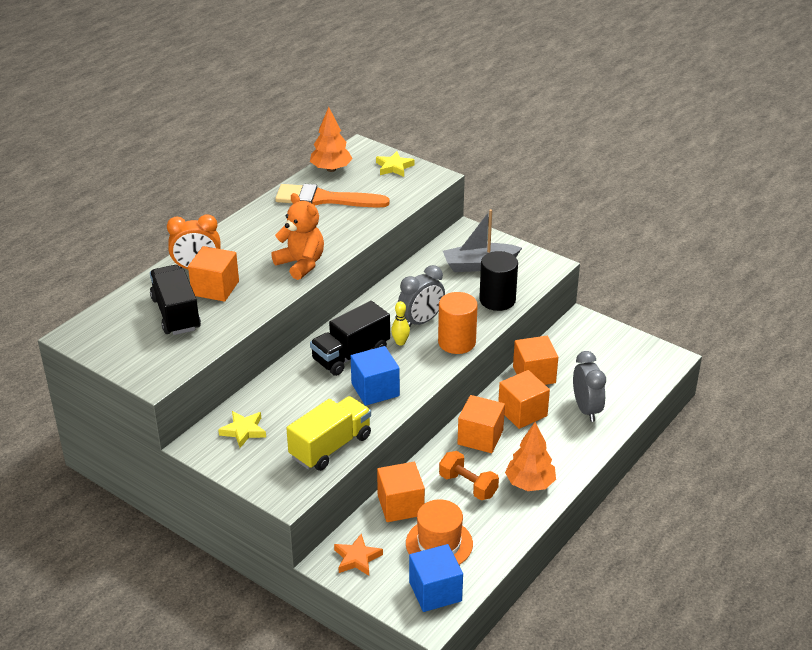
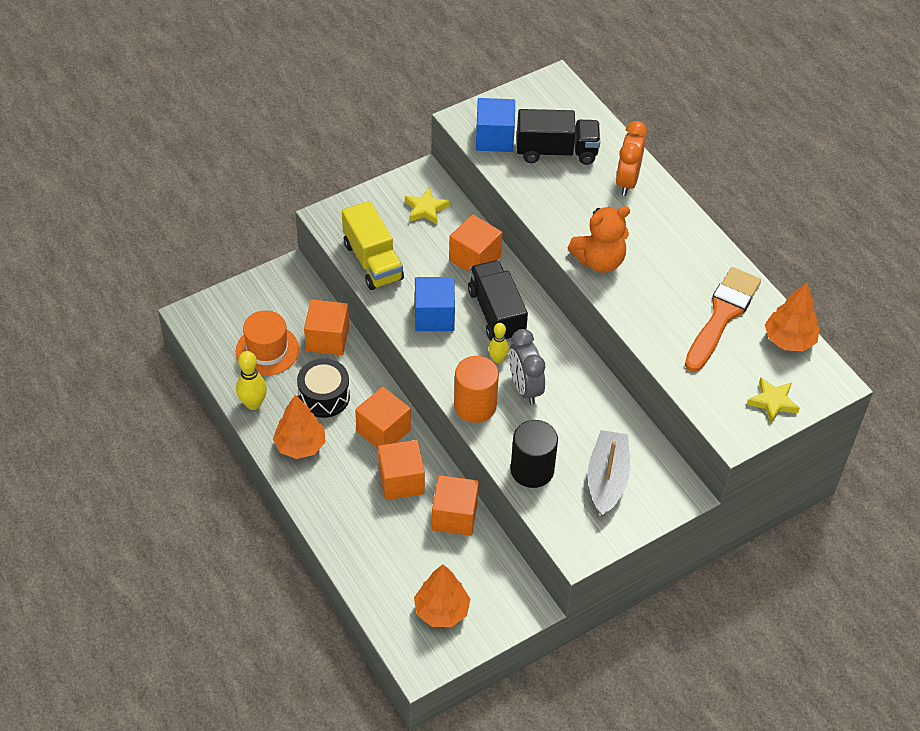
camera: 110 degrees right, 15 degrees up
orange cube [188,246,239,302] -> orange cube moved to [449,214,502,273]
orange star [334,534,383,576] -> none
blue cube [409,544,463,612] -> blue cube moved to [476,98,515,152]
orange dumbbell [439,451,499,500] -> black drum [297,358,350,418]
grey clock [573,351,606,422] -> none
none -> yellow bowling pin [236,351,267,410]
none -> orange tree [414,564,470,627]

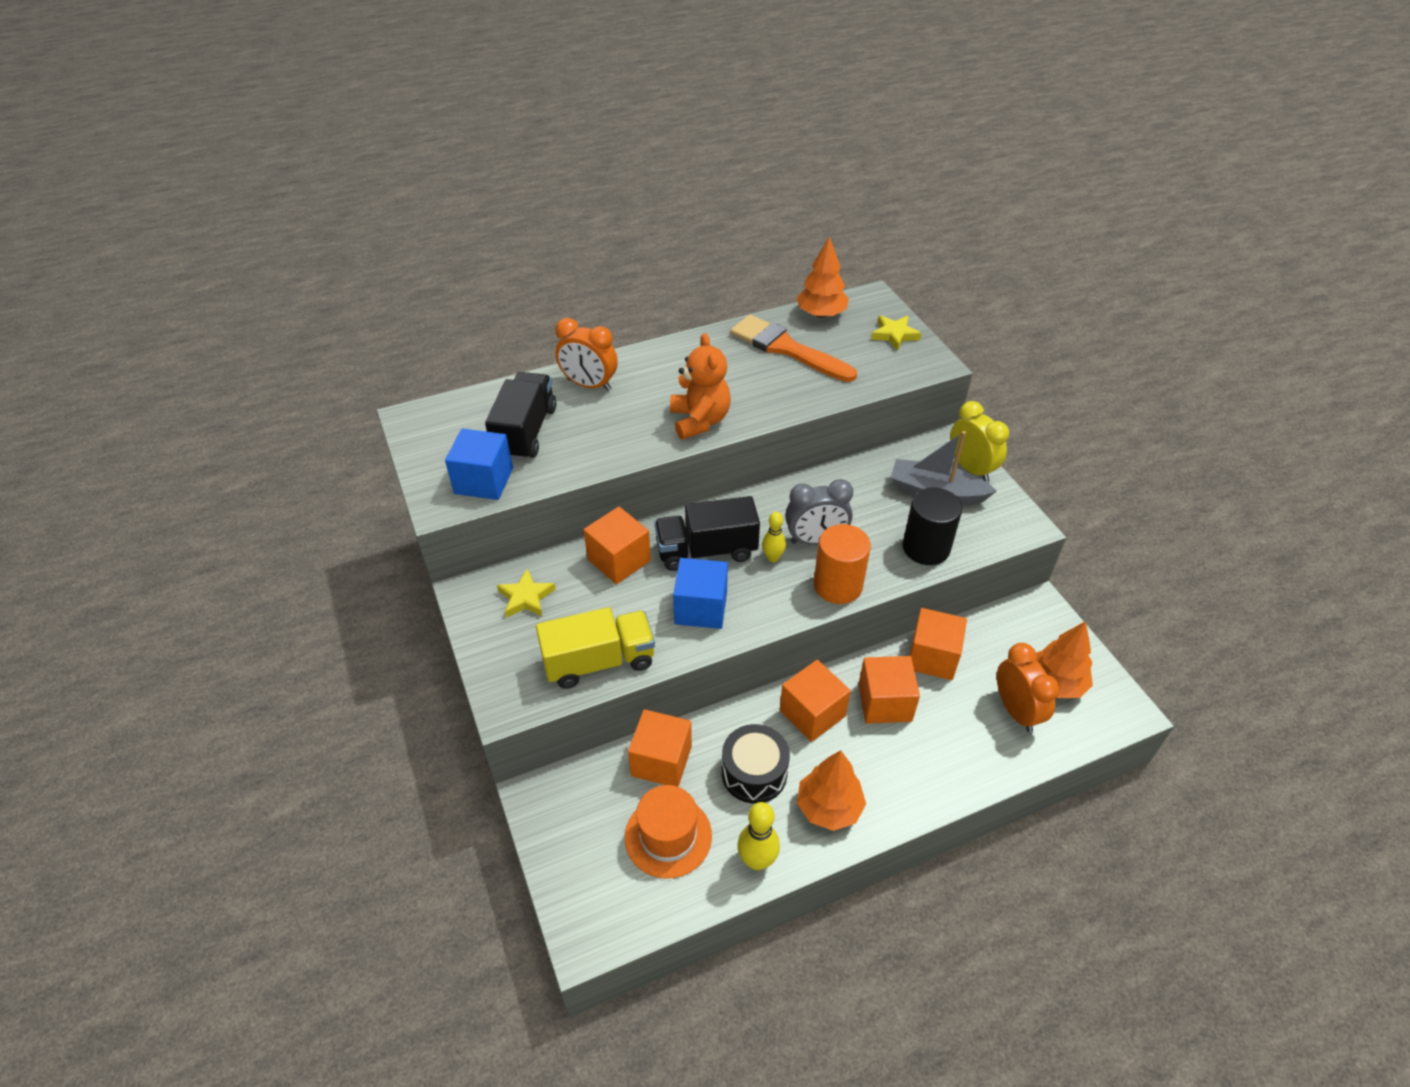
camera: 80 degrees left, 5 degrees down
none -> yellow clock [950,401,1009,482]
none -> orange clock [997,643,1059,732]

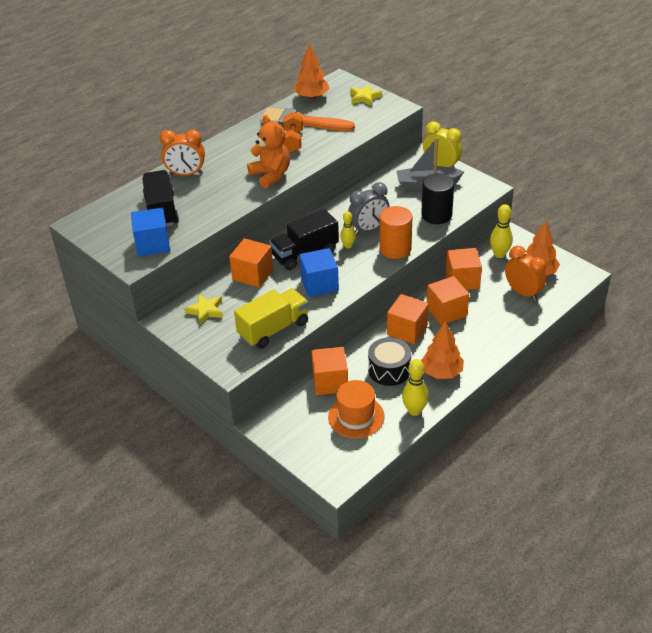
camera: 20 degrees left, 5 degrees down
none -> orange dumbbell [283,112,303,153]
none -> yellow bowling pin [490,204,513,258]

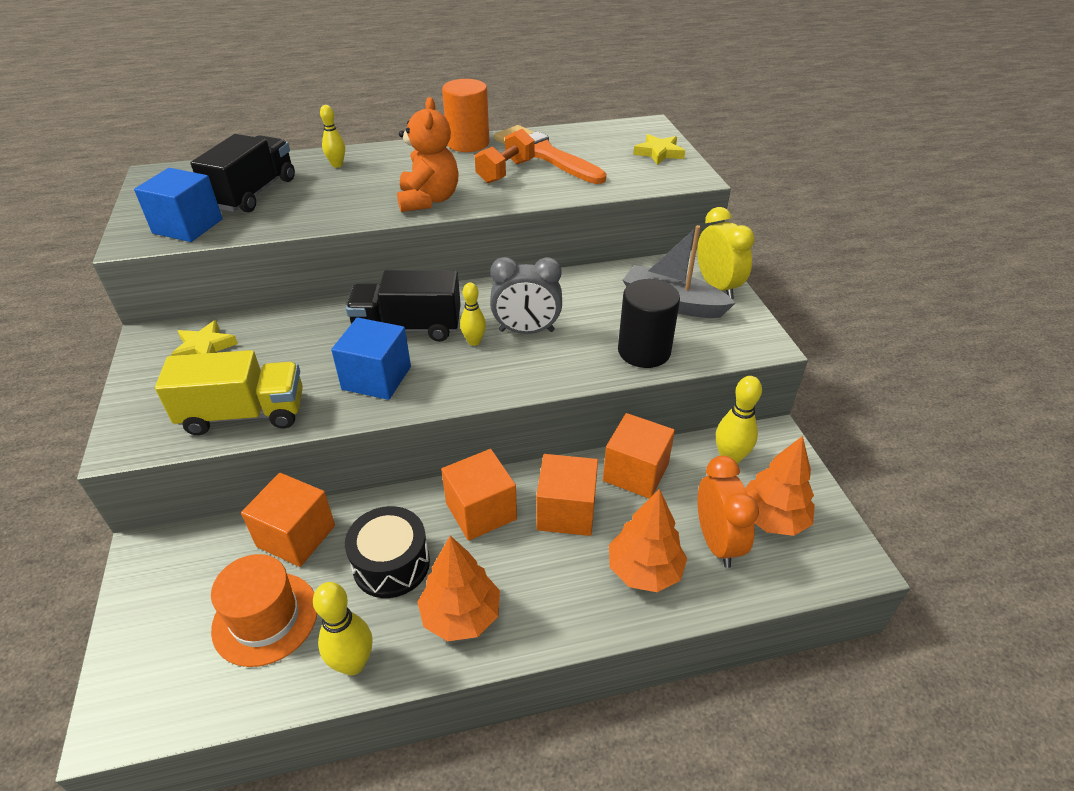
camera: 30 degrees right, 0 degrees up
orange clock [160,129,205,176] -> yellow bowling pin [320,105,345,168]
orange cube [229,238,273,287] -> none
orange tree [294,43,330,99] -> orange tree moved to [609,489,687,592]
orange cylinder [379,206,413,259] -> orange cylinder moved to [442,79,489,152]

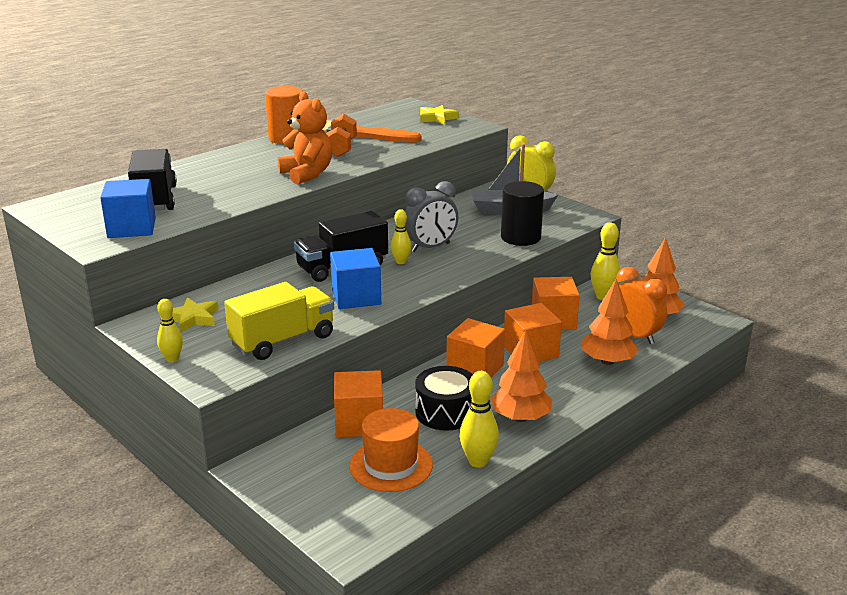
camera: 30 degrees left, 15 degrees down
yellow bowling pin [320,105,345,168] -> yellow bowling pin moved to [157,299,183,362]

